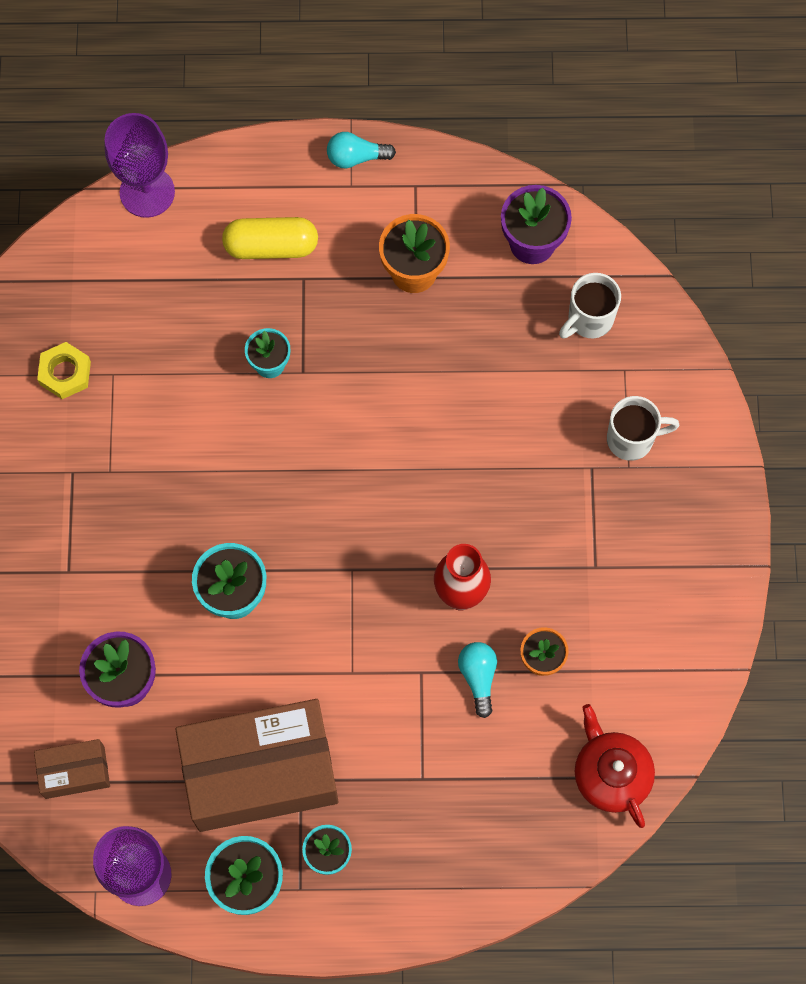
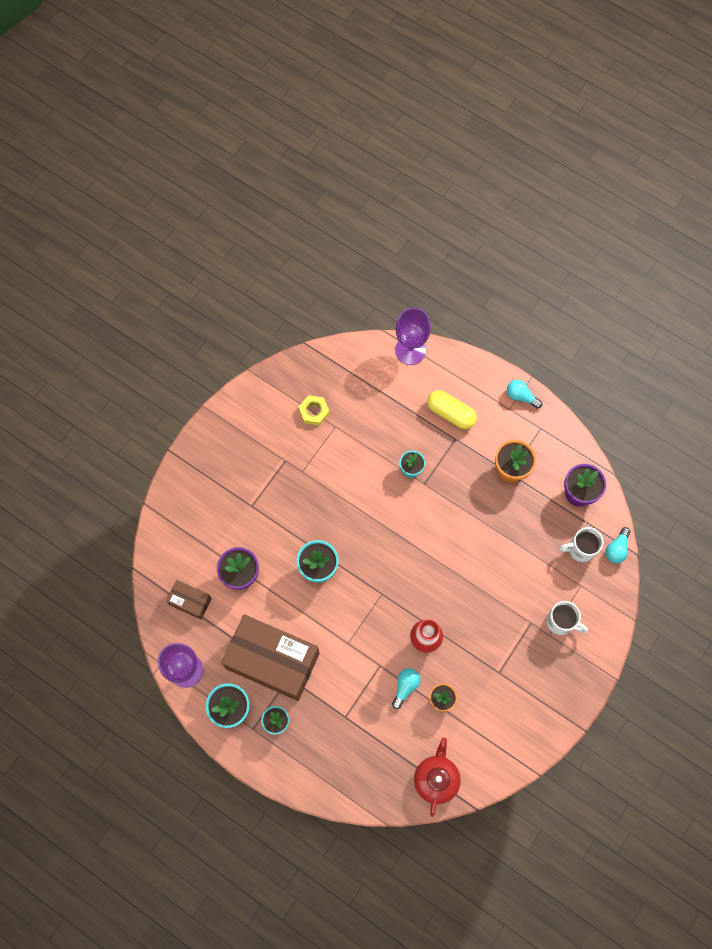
camera: 35 degrees right, 0 degrees up
none -> turquoise light bulb [605,527,630,563]

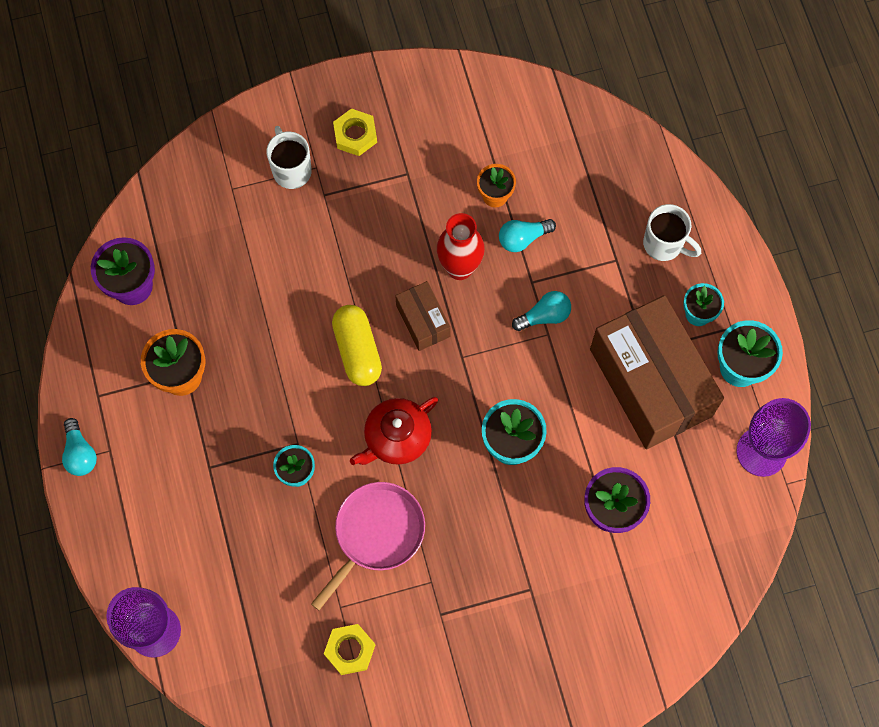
camera: 140 degrees left, 0 degrees up
brown box [166,580,212,620] -> brown box moved to [395,281,451,351]
red teapot [414,738,461,817] -> red teapot moved to [350,397,438,465]
yellow capsule [427,390,477,429] -> yellow capsule moved to [332,305,382,386]
white mug [559,527,603,562] -> white mug moved to [643,204,701,261]
turquoise light bulb [605,527,630,563] -> turquoise light bulb moved to [512,291,571,331]
none -> pink pan [311,482,425,610]
none -> yellow nut [333,108,377,156]

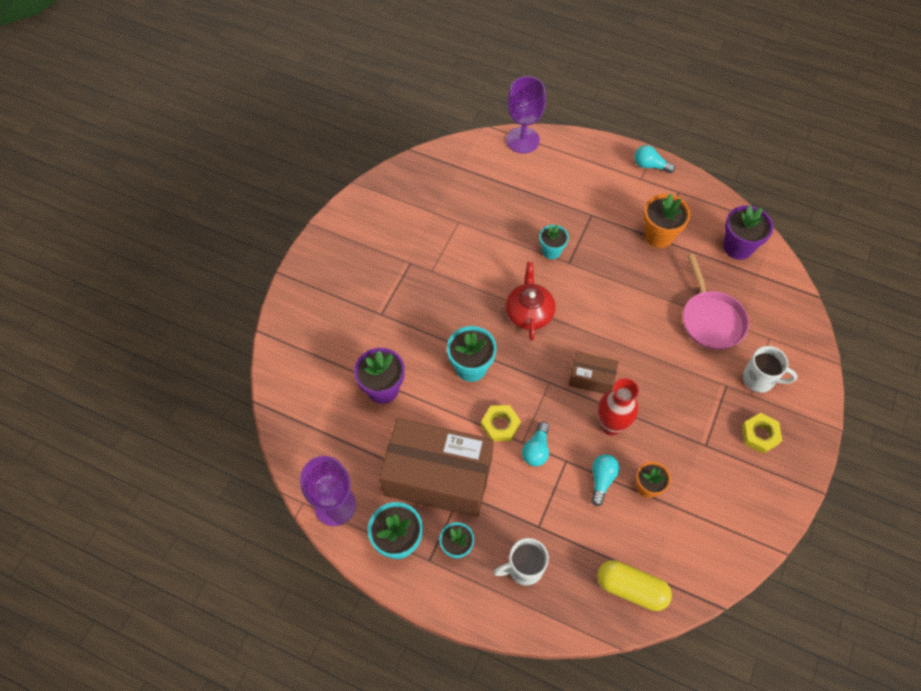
camera: 130 degrees right, 10 degrees down
pink pan [311,482,425,610] -> pink pan moved to [683,254,749,350]
yellow nut [324,624,375,675] -> yellow nut moved to [481,405,521,441]
yellow capsule [332,305,382,386] -> yellow capsule moved to [597,560,672,611]

